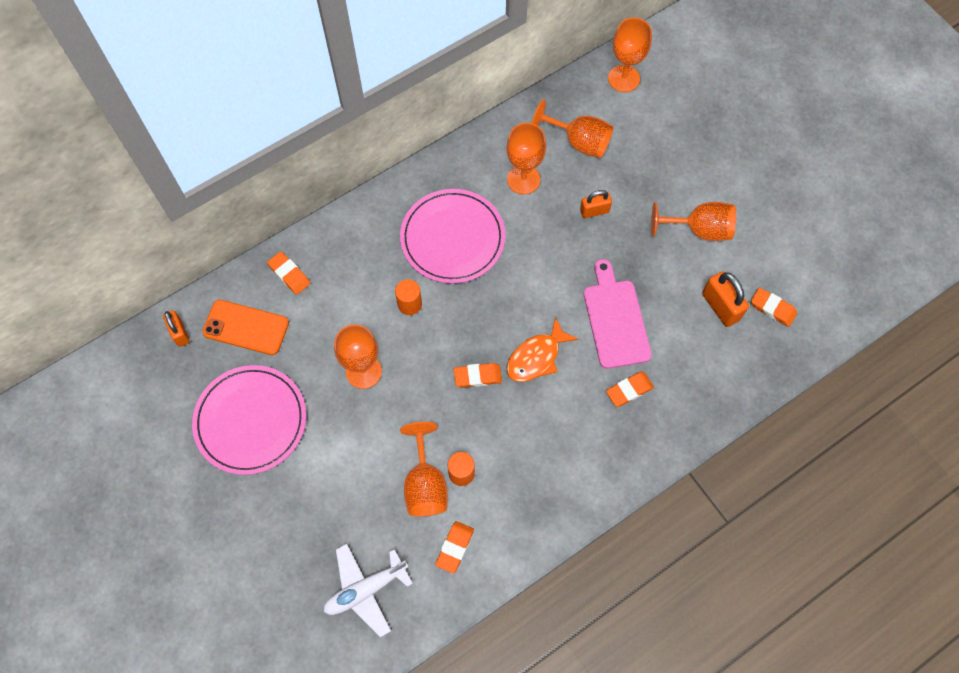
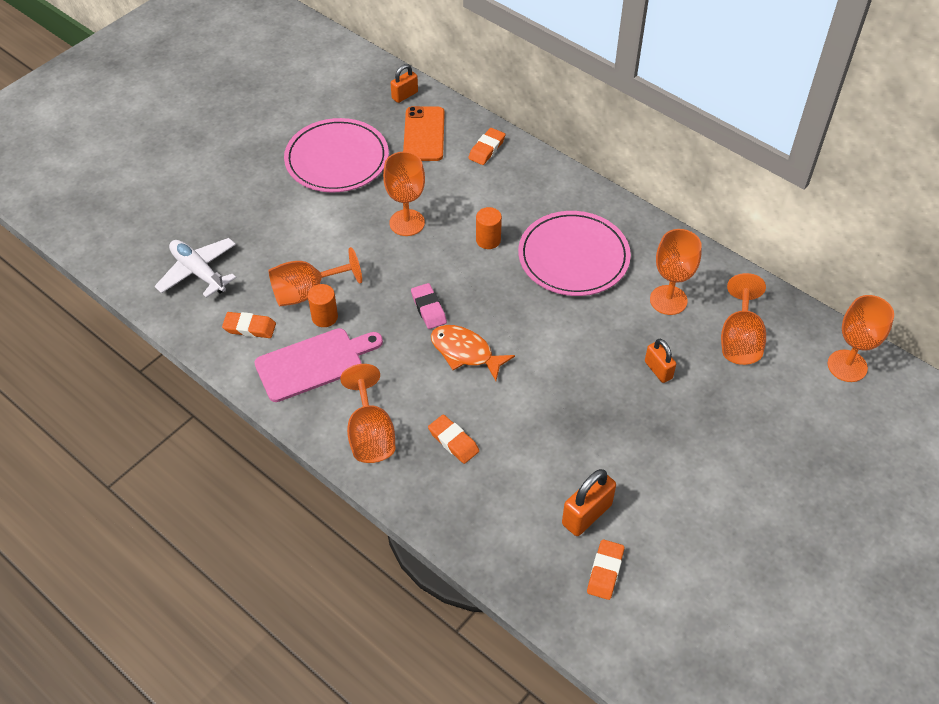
camera: 75 degrees right, 15 degrees down
orange eraser [454,363,502,388] -> pink eraser [411,283,447,329]
pink cutting board [584,259,652,369] -> pink cutting board moved to [254,328,383,402]
orange goblet [651,202,736,241] -> orange goblet moved to [340,364,396,463]

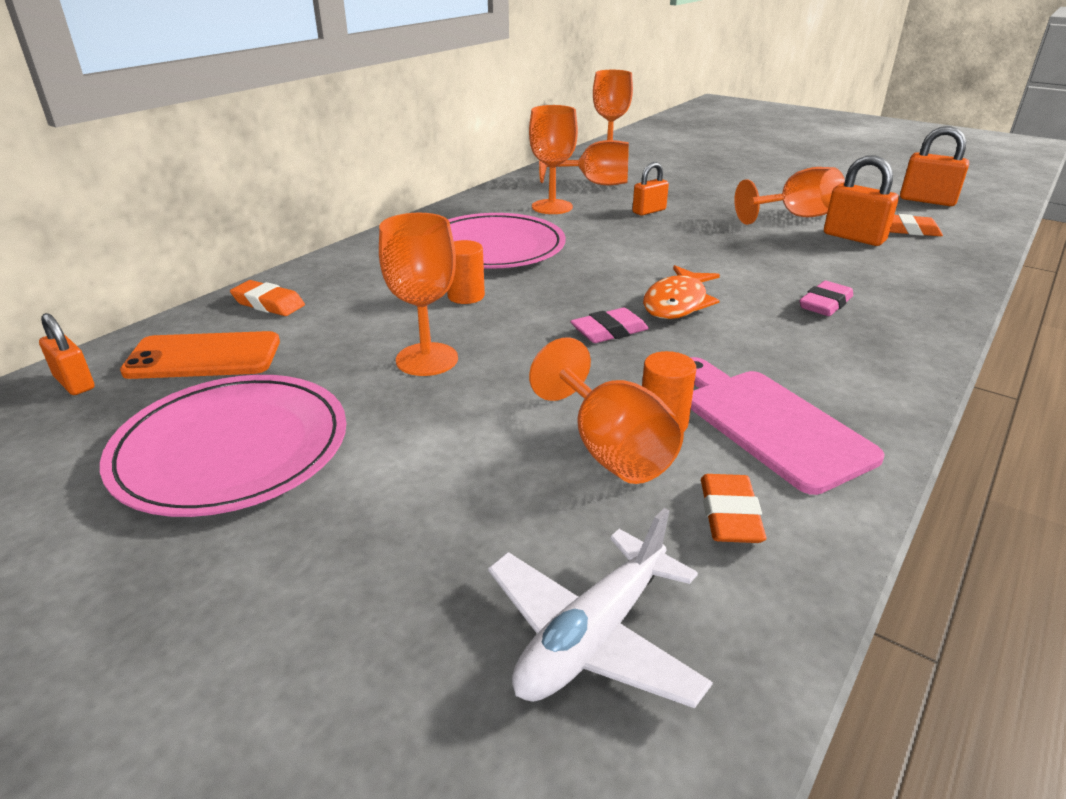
camera: 95 degrees left, 20 degrees down
orange goblet [340,364,396,463] -> orange goblet moved to [734,167,845,225]
orange eraser [428,415,479,464] -> pink eraser [800,281,853,316]
none -> orange padlock [900,126,969,206]

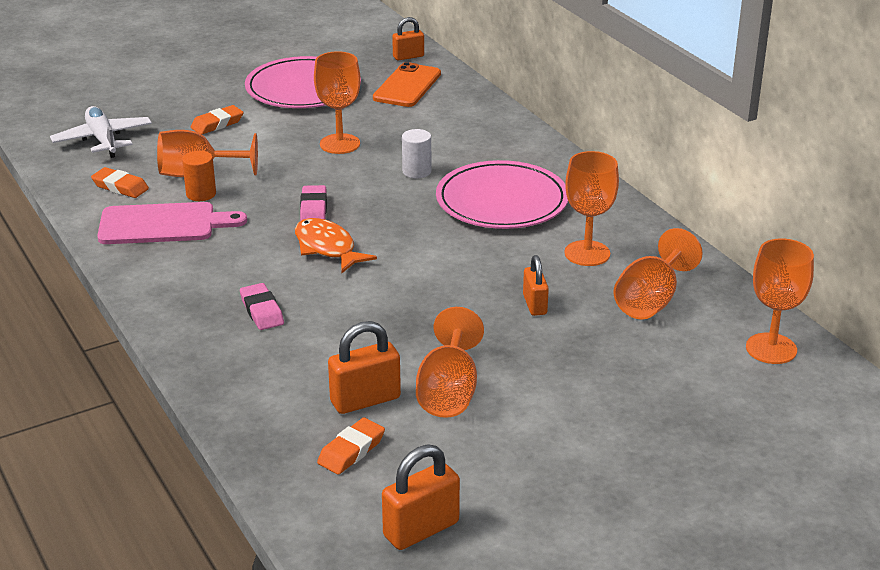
camera: 115 degrees right, 0 degrees up
orange eraser [230,280,305,316] -> orange eraser moved to [190,105,244,134]
orange cylinder [447,240,485,304] -> white cylinder [402,129,431,178]

